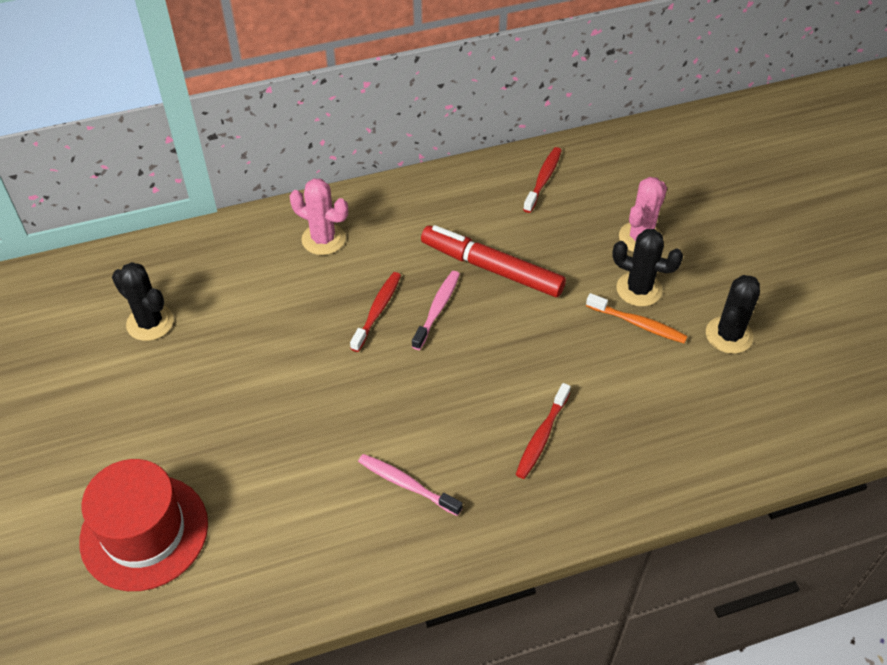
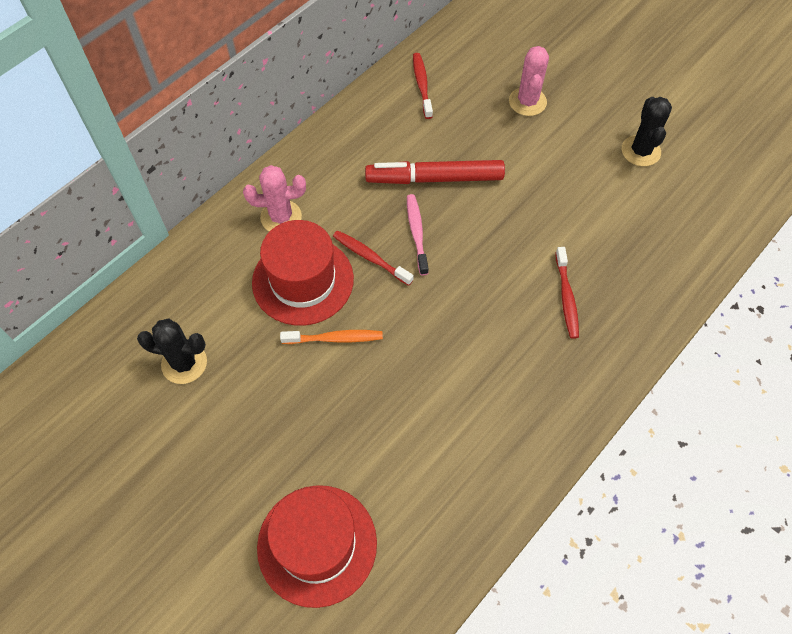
camera: 30 degrees left, 10 degrees up
red toothbrush [350,272,401,352] -> red toothbrush turned 45 degrees counterclockwise [333,230,414,286]
pink toothbrush [358,454,463,516] -> none
orange toothbrush [586,293,688,343] -> orange toothbrush moved to [280,330,383,344]
black cactus [612,229,683,307] -> none
none -> red hat [252,220,354,326]

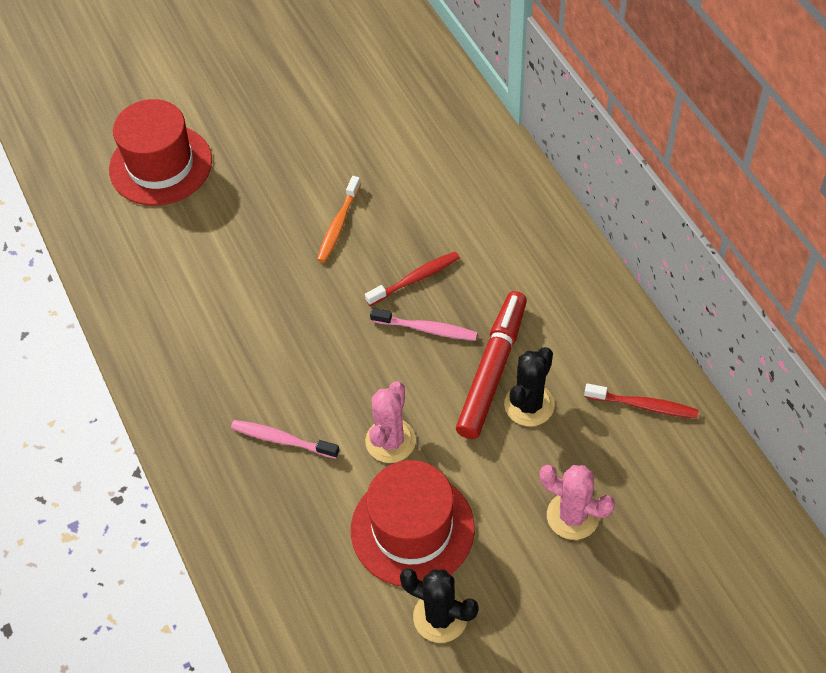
camera: 115 degrees right, 5 degrees down
black cactus [137,318,207,384] -> black cactus moved to [504,347,555,426]
pink cactus [243,165,306,231] -> pink cactus moved to [365,381,416,463]
red hat [252,220,354,326] -> red hat moved to [351,460,475,586]
red toothbrush [555,247,579,339] -> pink toothbrush [231,420,339,459]

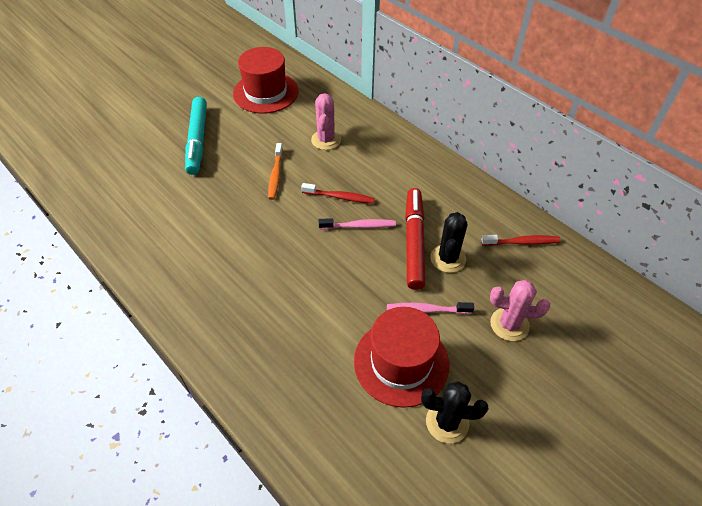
camera: 20 degrees left, 5 degrees down
red hat [109,99,212,206] -> red hat moved to [233,47,298,114]
pink toothbrush [231,420,339,459] -> pink toothbrush moved to [387,302,474,314]
red toothbrush [365,252,460,306] -> red toothbrush turned 60 degrees clockwise [301,183,375,204]
pink cactus [365,381,416,463] -> pink cactus moved to [311,93,341,150]
none -> turquoise marker [185,97,207,175]

